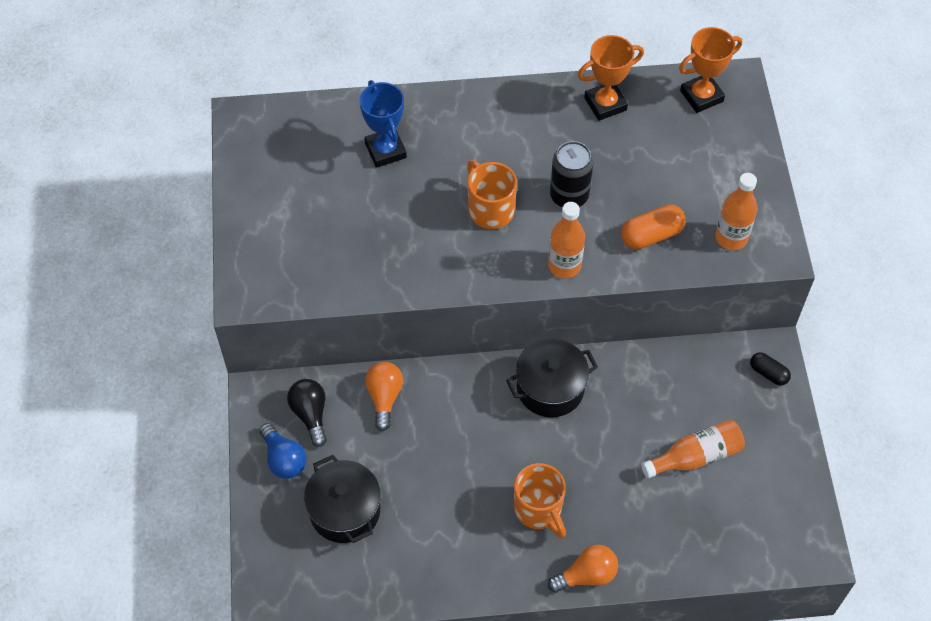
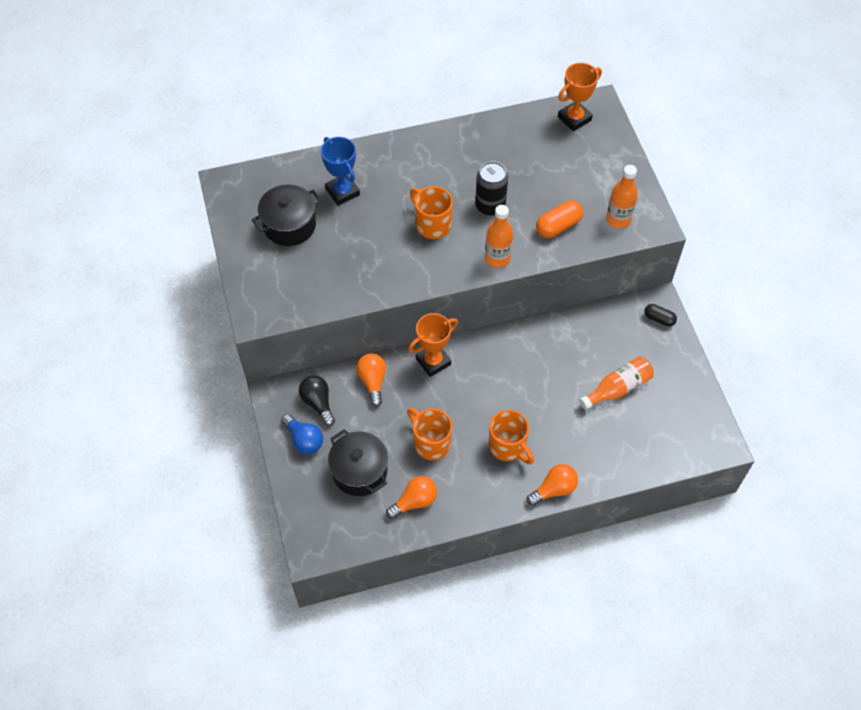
camera: 10 degrees left, 0 degrees up
black pot [506,338,598,418] -> black pot moved to [252,184,322,246]
orange trophy [578,35,644,121] -> orange trophy moved to [408,313,458,377]
none -> orange light bulb [386,476,437,519]
none -> orange mug [407,408,452,460]

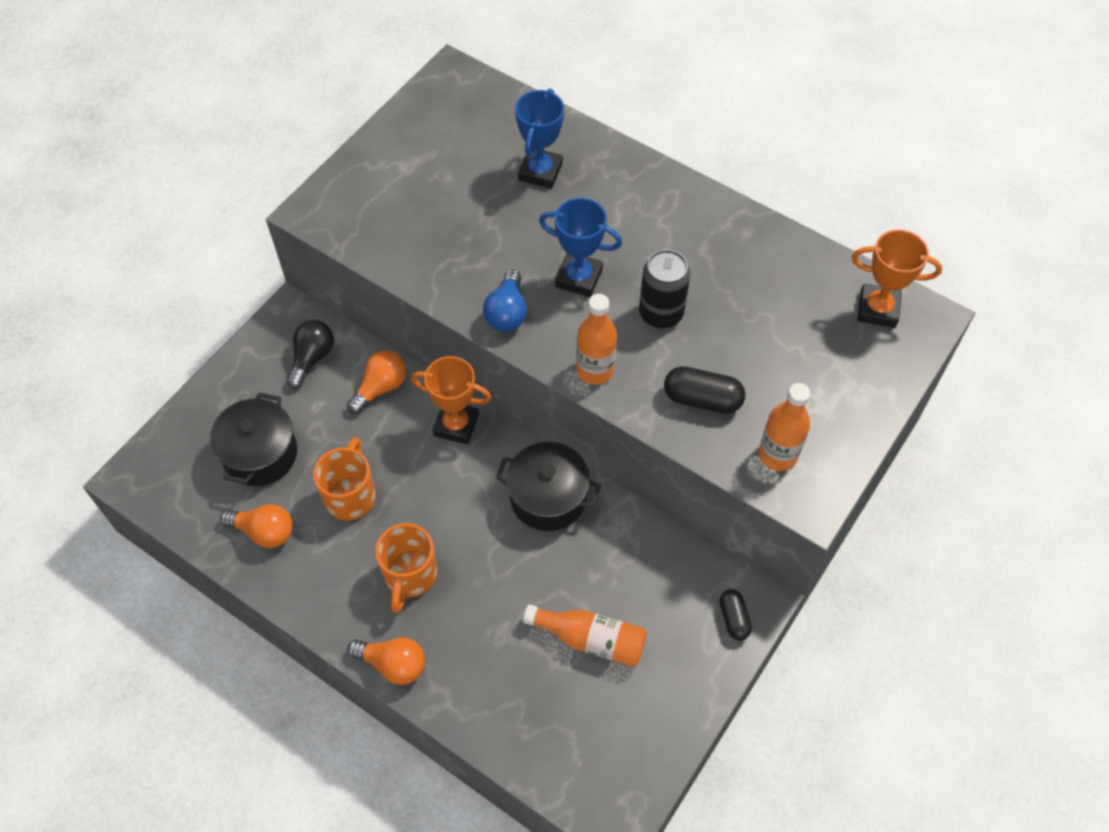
camera: 50 degrees right, 0 degrees up
black pot [252,184,322,246] -> black pot moved to [495,442,601,531]
blue light bulb [281,414,323,454] -> blue light bulb moved to [483,269,527,332]
orange mug [410,186,453,239] -> blue trophy [539,198,622,297]
orange capsule [536,200,583,238] -> black capsule [664,366,745,414]

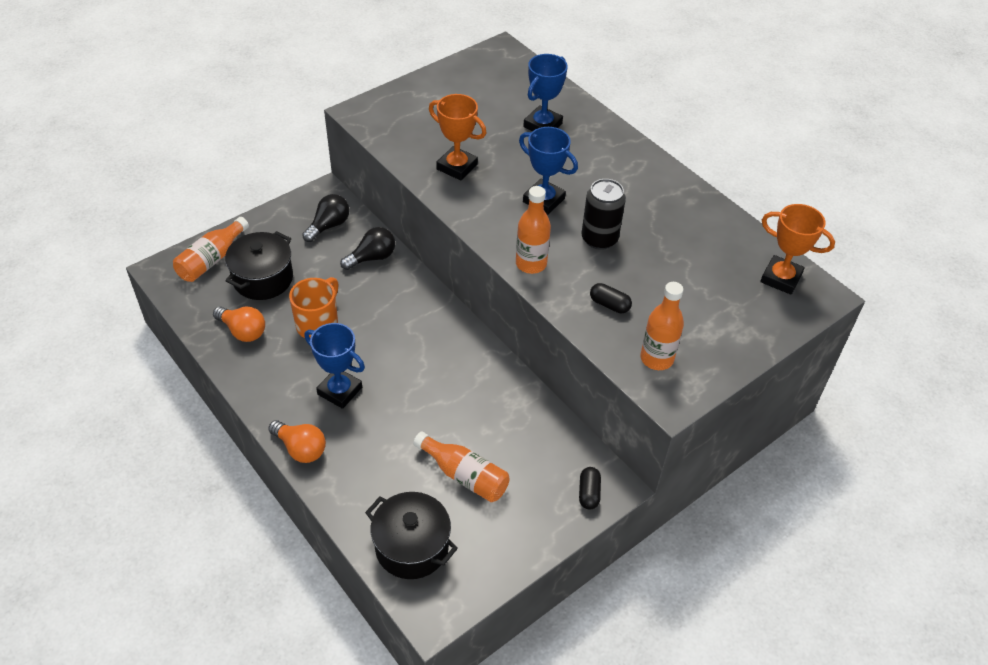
camera: 15 degrees right, 10 degrees down
orange light bulb [347,350,406,414] -> black light bulb [340,227,395,270]
orange mug [375,523,437,613] -> blue trophy [304,323,365,409]
orange trophy [411,356,492,444] -> orange trophy moved to [429,94,486,181]
blue light bulb [483,269,527,332] -> none
black pot [495,442,601,531] -> black pot moved to [365,492,458,579]
black capsule [664,366,745,414] -> black capsule [590,283,632,313], size x0.65
none -> orange bottle [173,217,249,282]

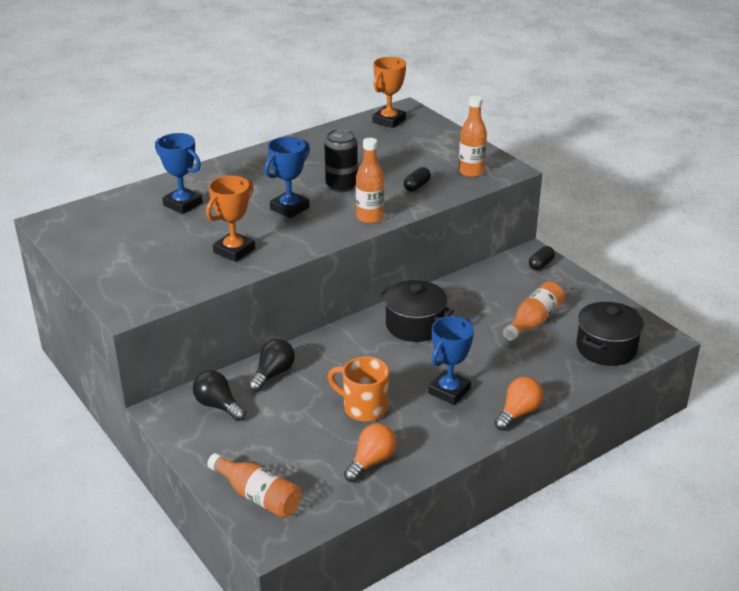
camera: 85 degrees left, 15 degrees down
black pot [225,231,293,300] -> black pot moved to [378,280,454,342]
black light bulb [340,227,395,270] -> black light bulb turned 60 degrees clockwise [248,339,295,392]
black capsule [579,467,601,510] -> black capsule turned 60 degrees counterclockwise [529,246,555,270]

